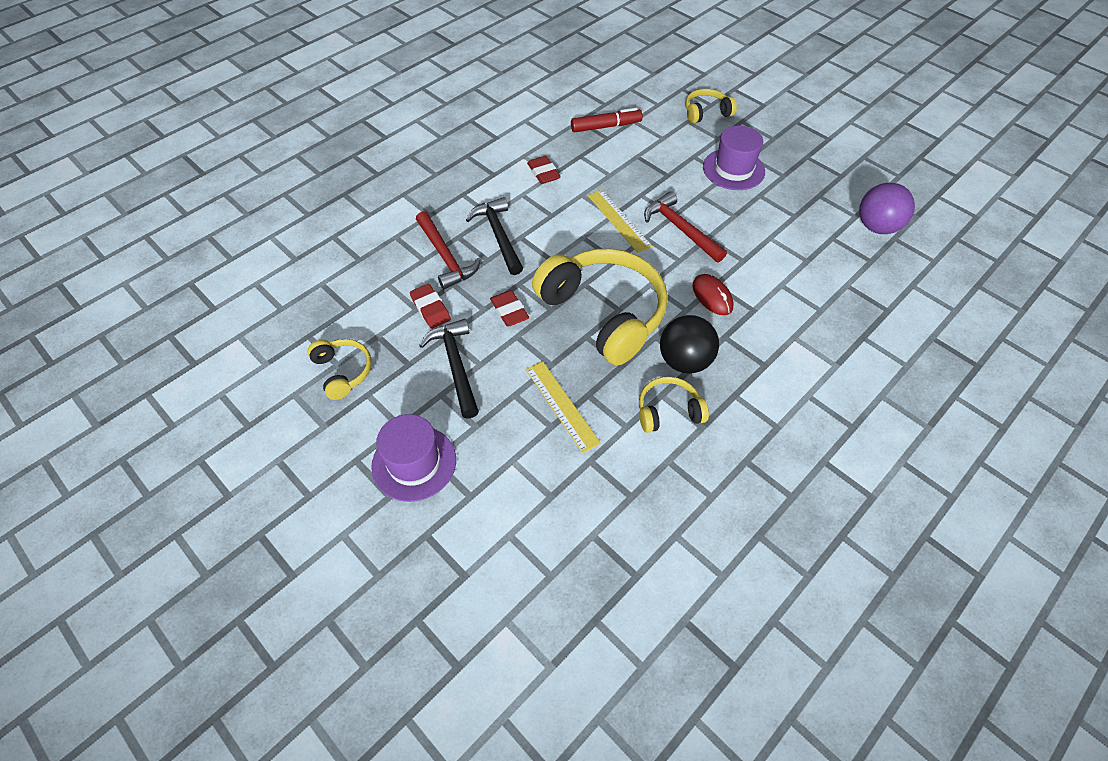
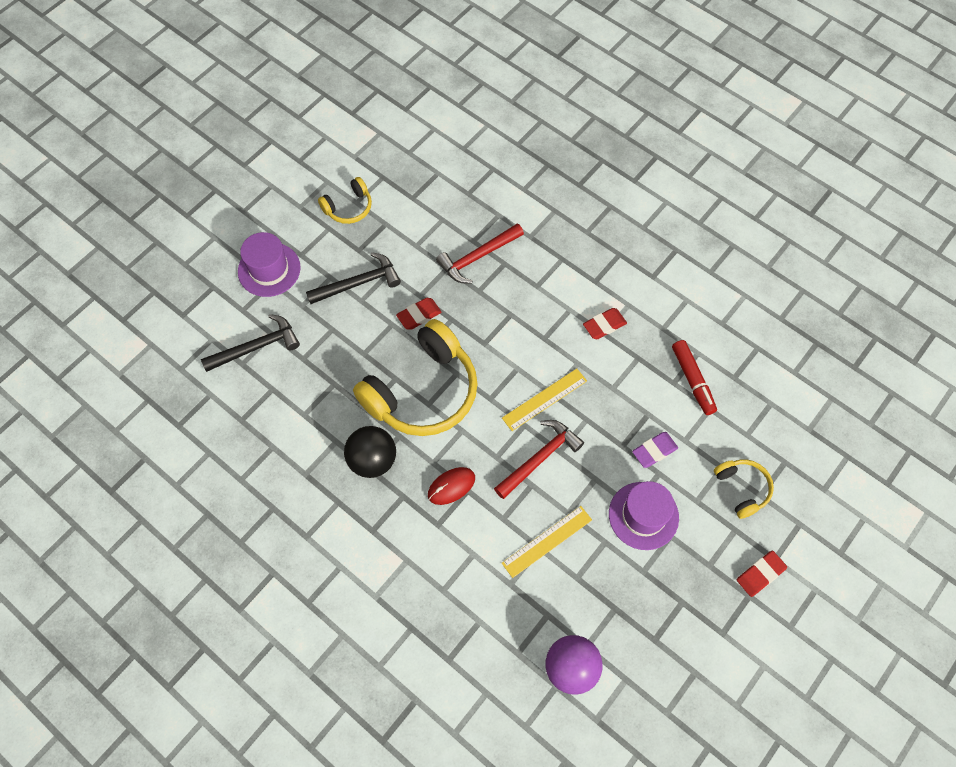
camera: 85 degrees right, 10 degrees up
red eraser [410,284,451,329] -> red eraser moved to [737,550,787,597]
black hammer [466,197,523,275] -> black hammer moved to [201,314,300,372]
yellow ruler [525,361,601,453] -> yellow ruler moved to [502,506,592,578]
yellow headphones [639,377,709,433] -> none
none -> purple eraser [632,432,678,468]

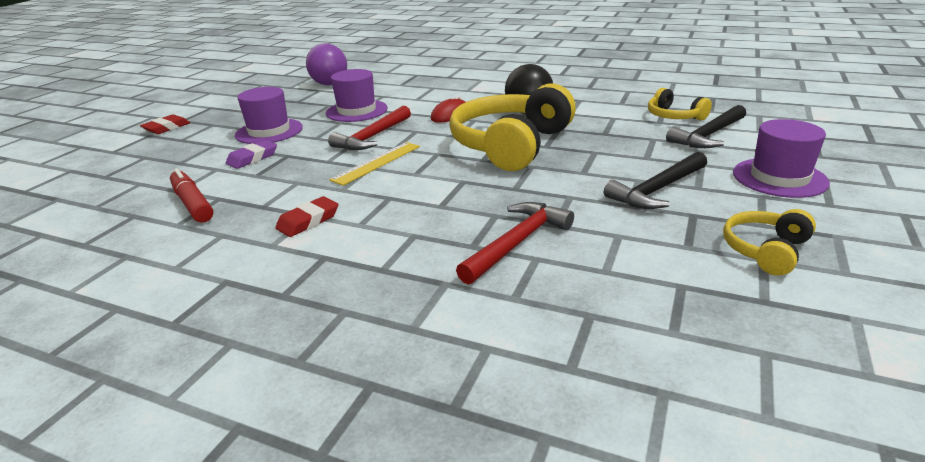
camera: 165 degrees right, 35 degrees down
red eraser [396,298,442,330] -> none
yellow ruler [502,506,592,578] -> purple hat [326,69,388,122]
yellow headphones [714,459,774,519] -> yellow headphones moved to [648,88,712,121]

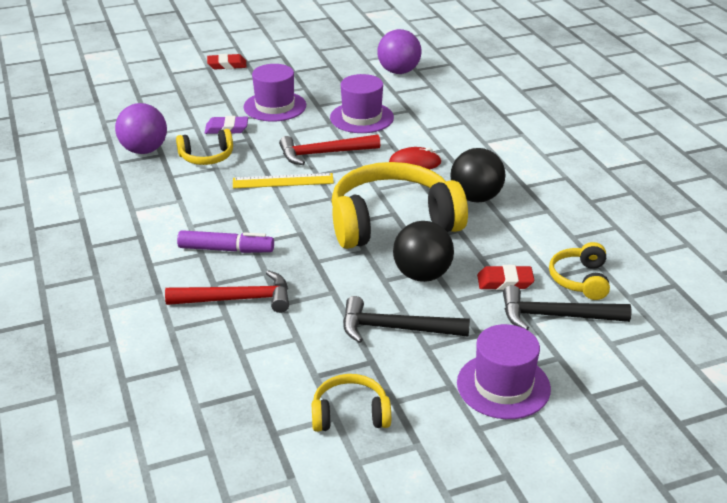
camera: 45 degrees right, 5 degrees up
red marker [170,168,214,223] -> purple ball [115,103,167,154]
red eraser [275,196,338,237] -> red eraser moved to [477,265,535,290]
none -> yellow headphones [176,129,233,165]
none -> purple marker [177,230,274,253]
none -> black ball [393,221,454,282]

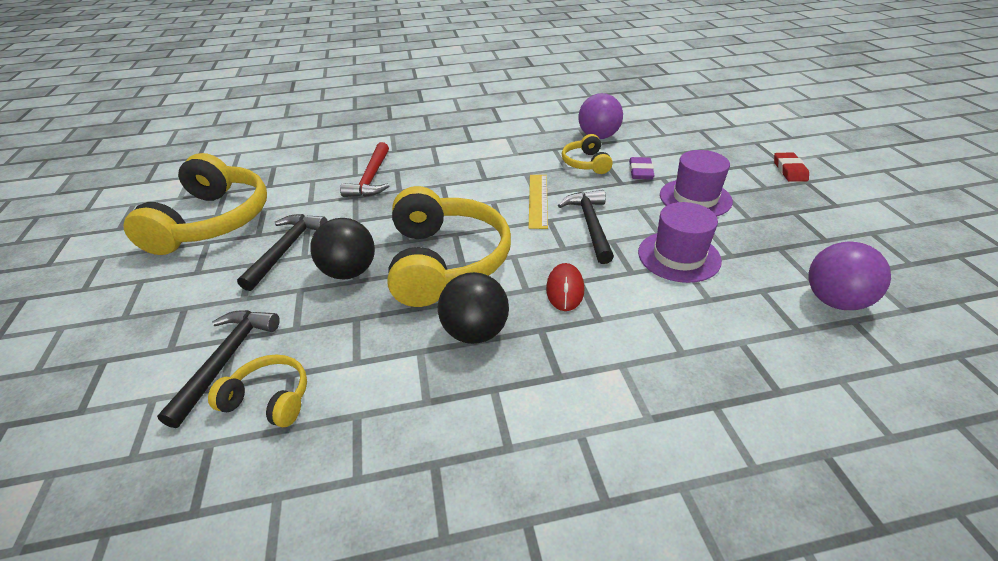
camera: 100 degrees right, 5 degrees up
purple marker [177,230,274,253] -> none
red hammer [279,134,380,165] -> black hammer [558,190,614,264]
yellow headphones [311,374,391,432] -> yellow headphones [123,153,267,255], size x2.08
purple hat [457,324,551,419] -> none
red eraser [477,265,535,290] -> none

